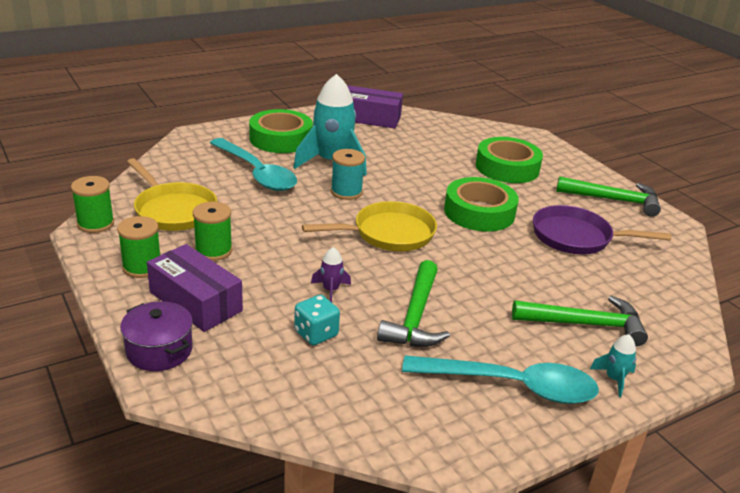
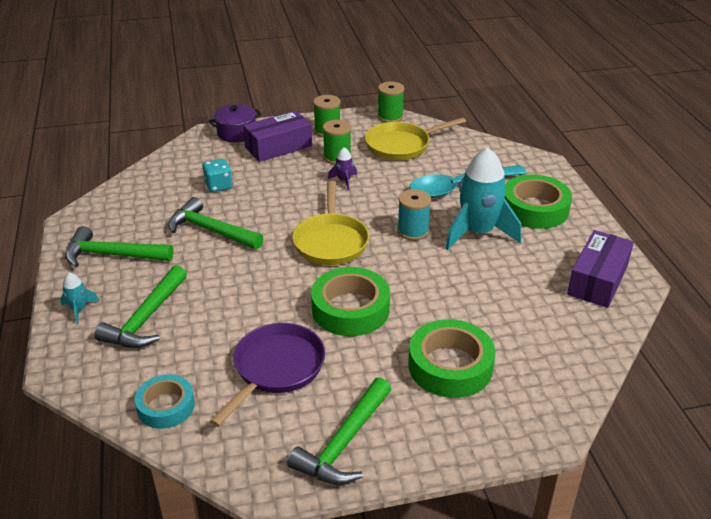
camera: 110 degrees right, 5 degrees up
purple rocket [311,247,351,302] -> purple rocket moved to [328,147,357,190]
turquoise spoon [402,355,599,404] -> green hammer [65,226,174,267]
none -> turquoise tape [135,374,195,429]

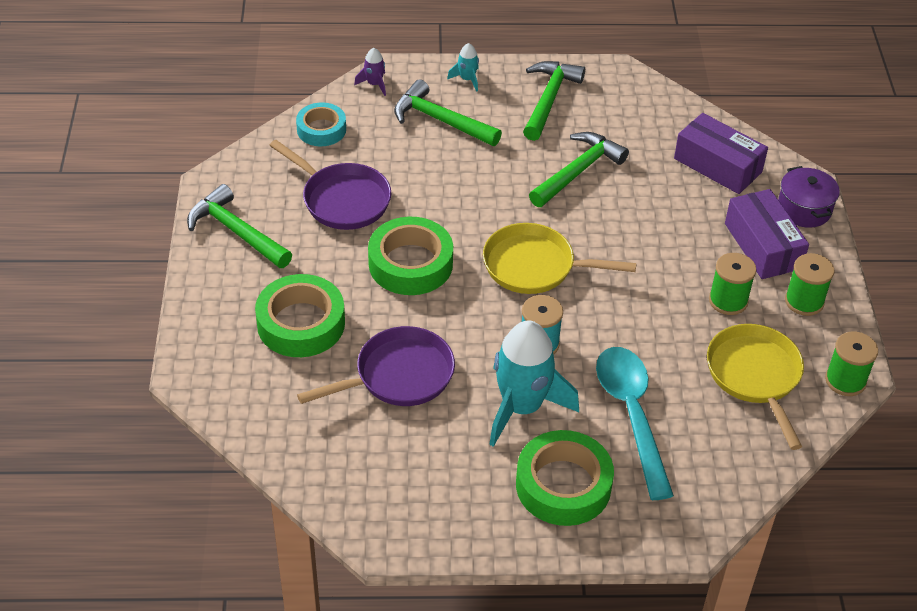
camera: 100 degrees right, 10 degrees up
turquoise dice [203,159,233,192] -> none
purple rocket [328,147,357,190] -> purple rocket moved to [354,48,386,96]
purple box [567,230,634,308] -> purple box moved to [674,113,768,194]
none -> purple pan [297,326,455,406]

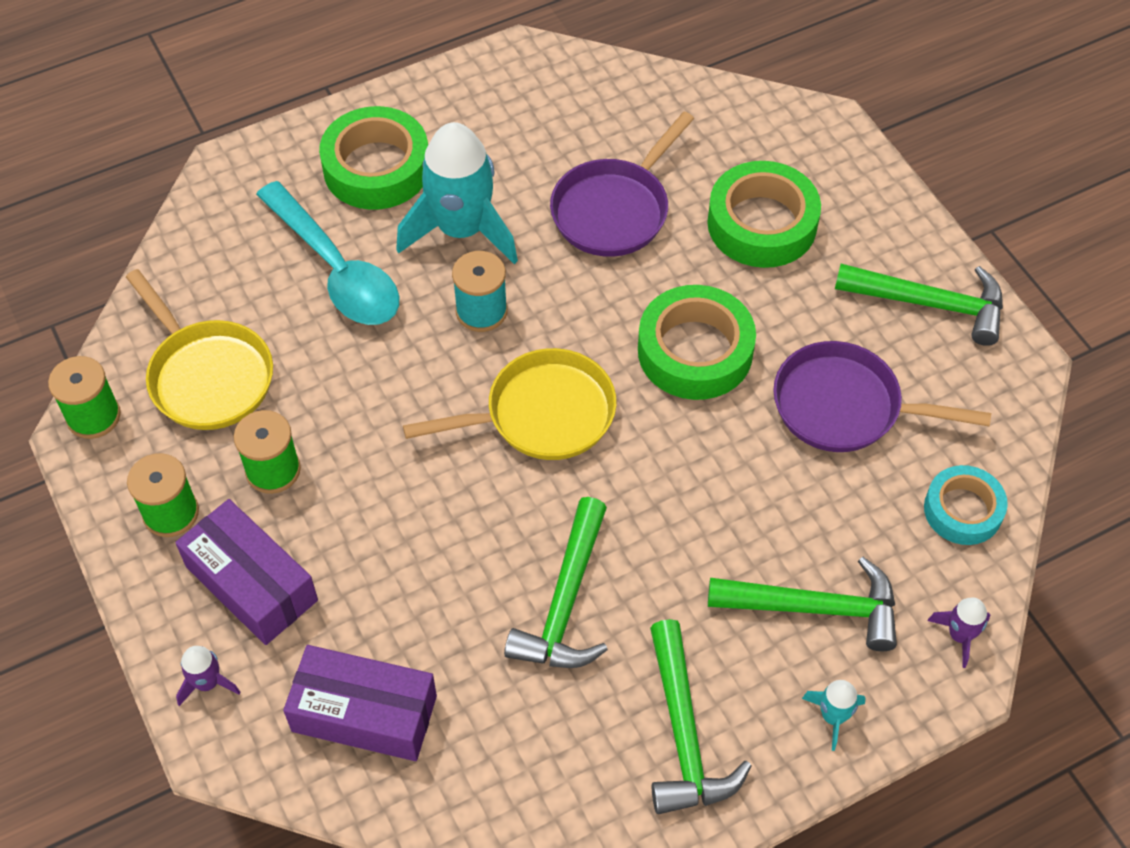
camera: 155 degrees right, 10 degrees up
purple pot [778,166,840,228] -> purple rocket [176,646,241,706]

